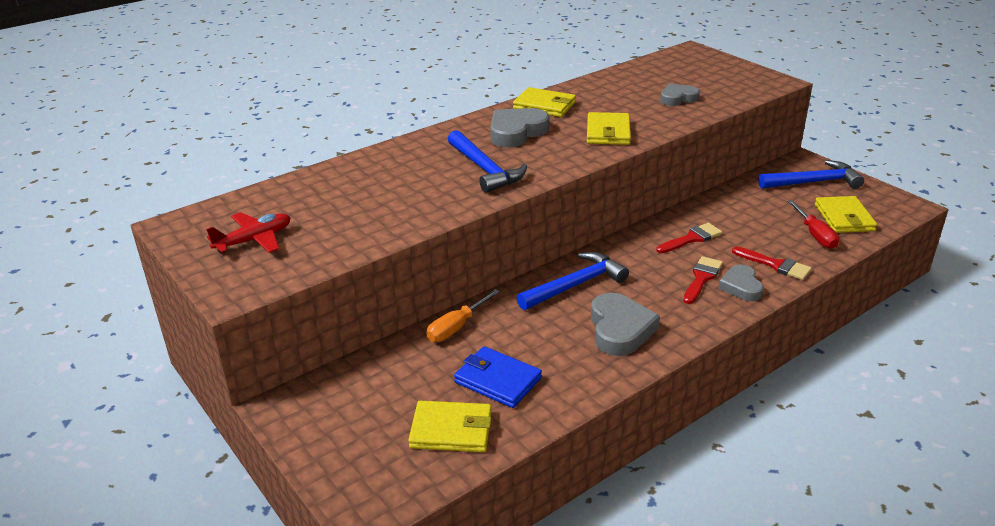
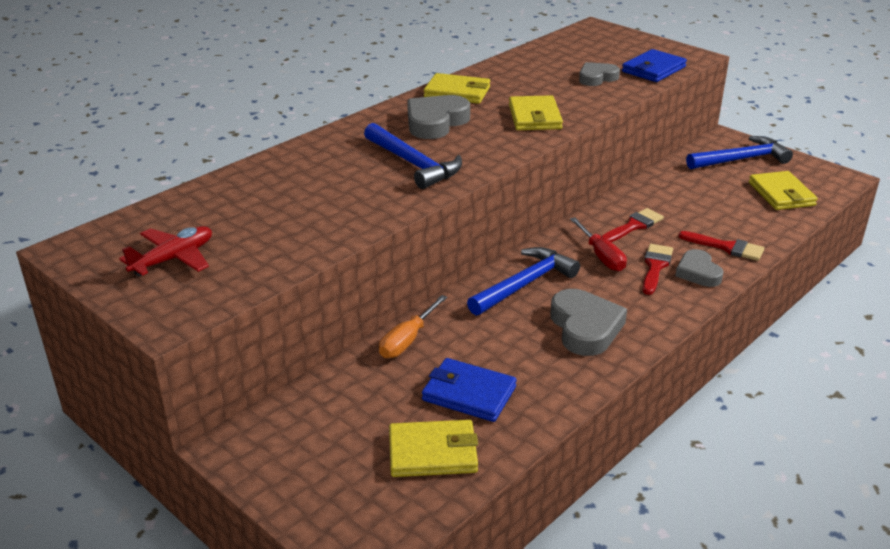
camera: 10 degrees left, 0 degrees up
red screwdriver [787,200,839,249] -> red screwdriver moved to [570,217,627,271]
none -> blue wallet [622,49,687,82]

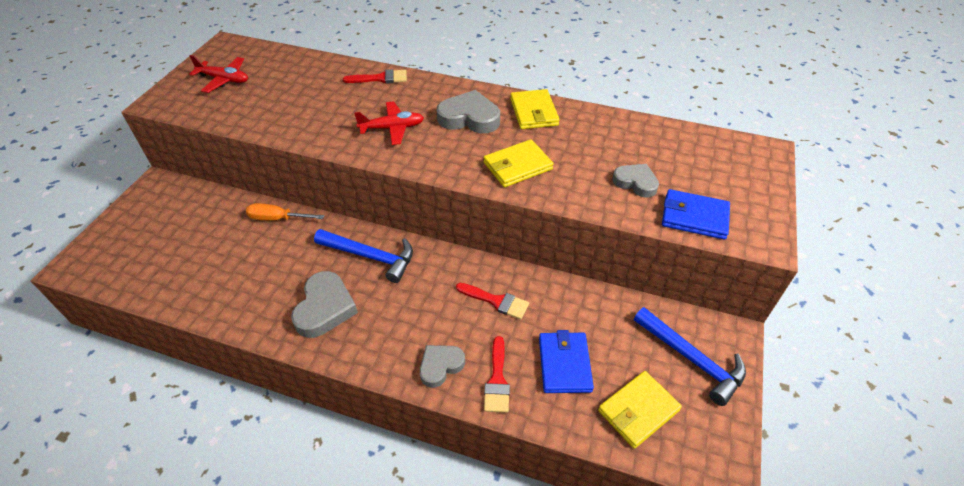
camera: 65 degrees right, 15 degrees up
blue hammer [364,123,462,189] -> red plane [354,101,424,145]
yellow wallet [389,420,478,477] -> none
blue wallet [422,358,517,422] -> blue wallet moved to [539,330,594,393]
grey heart [550,289,627,356] -> grey heart turned 45 degrees counterclockwise [291,271,358,338]
red screwdriver [570,217,627,271] -> none
red brush [642,244,673,295] -> red brush moved to [343,69,407,84]

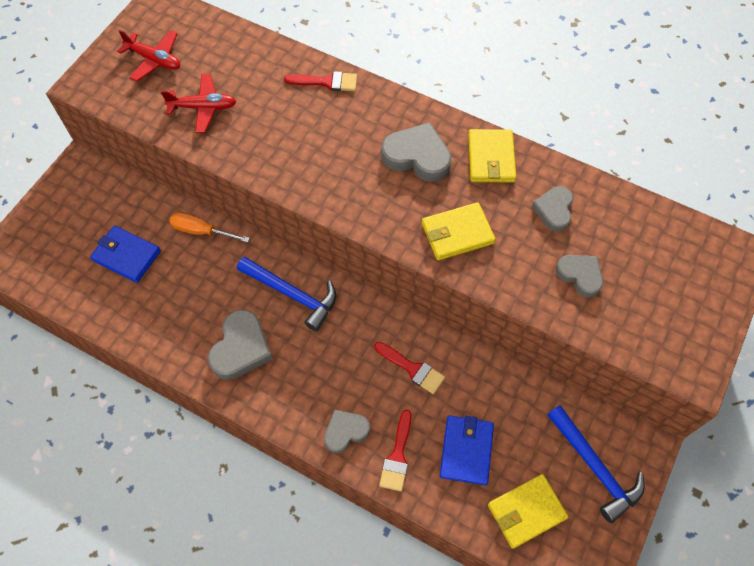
camera: 10 degrees right, 15 degrees up
red plane [354,101,424,145] -> red plane moved to [161,74,236,133]
blue wallet [662,189,730,240] -> blue wallet moved to [90,226,161,283]
none -> grey heart [532,186,574,232]

